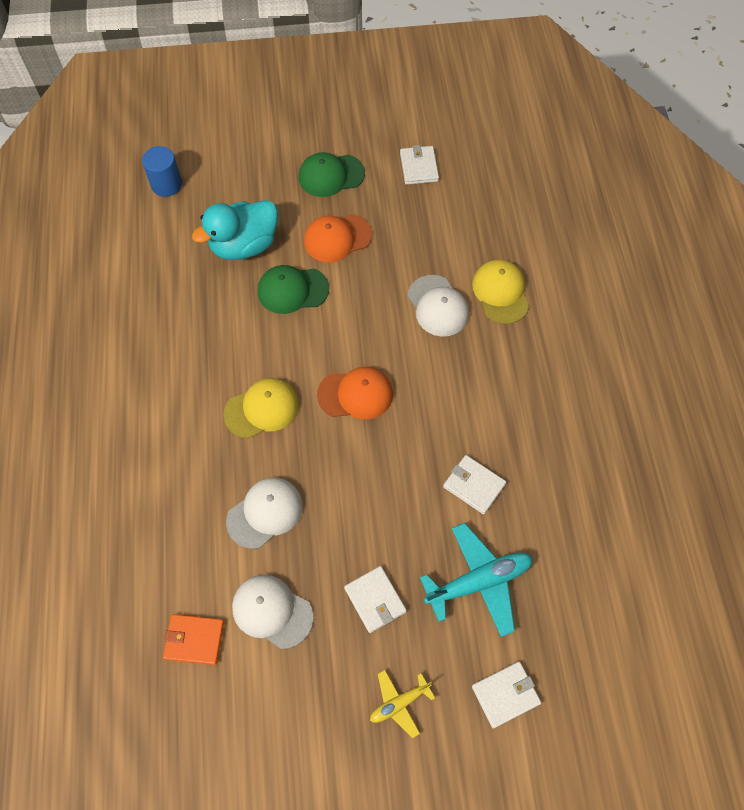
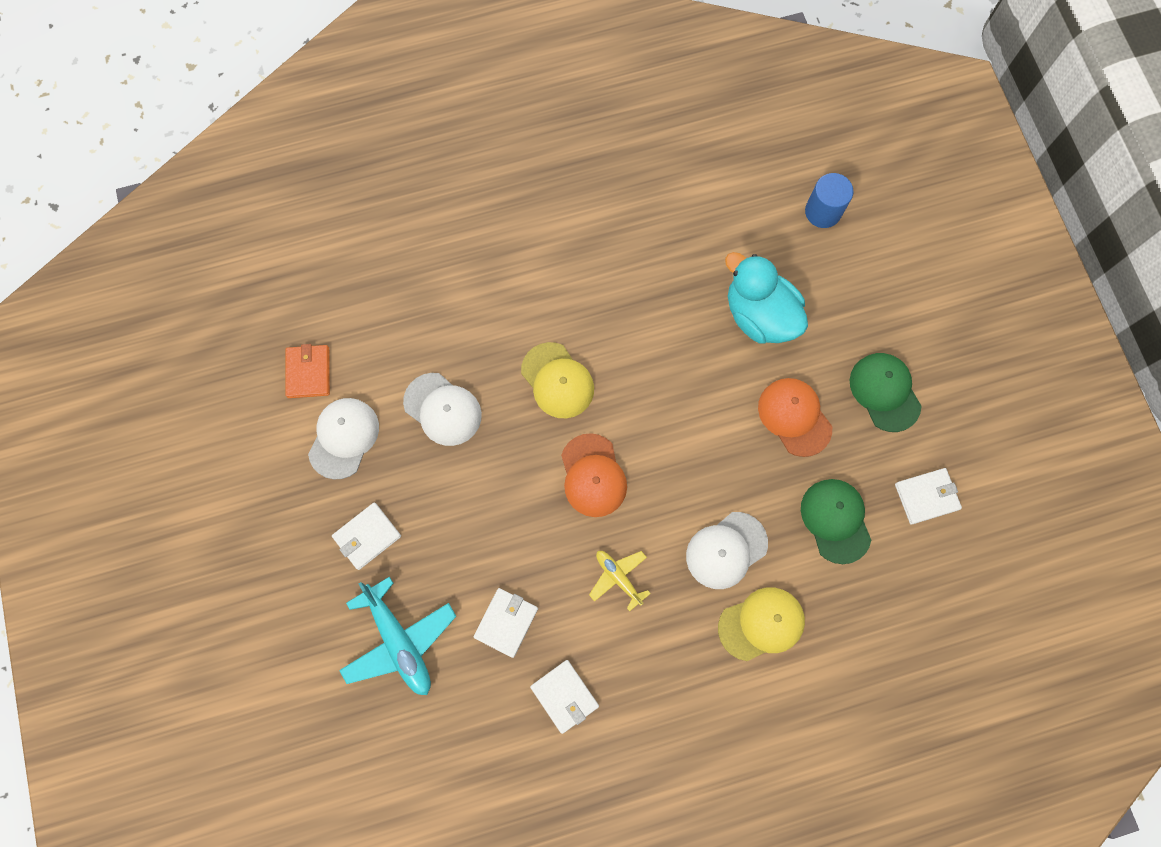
camera: 80 degrees right, 10 degrees up
green cap [258,265,329,314] -> green cap moved to [801,479,871,564]
yellow plane [370,670,435,738] -> yellow plane moved to [589,551,651,611]
white wallet [472,662,541,729] -> white wallet moved to [530,660,599,734]

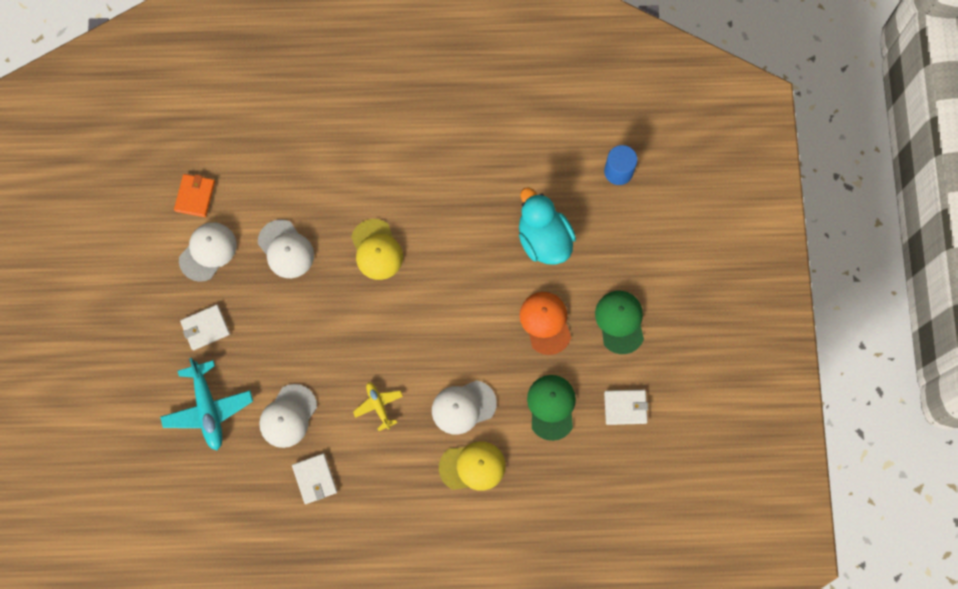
camera: 15 degrees right, 0 degrees up
white wallet [474,588,538,658] -> white cap [259,384,317,448]
orange cap [561,433,627,517] -> none

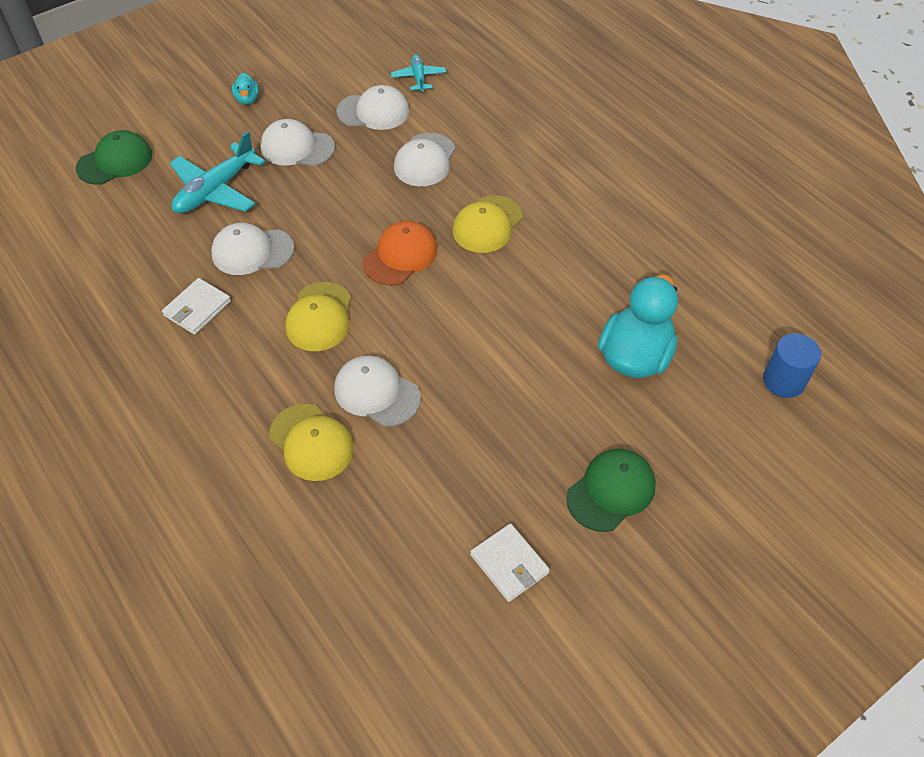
camera: 55 degrees right, 20 degrees down
orange wallet [174,174,215,217] -> turquoise plane [391,54,446,92]
white wallet [180,305,230,350] -> white cap [260,119,335,166]
yellow plane [353,382,403,431] -> yellow cap [285,282,351,351]
orange cap [520,292,571,355] -> orange cap moved to [363,221,437,285]
green cap [527,375,576,441] -> green cap moved to [76,130,152,185]
none -> turquoise duck [232,73,259,105]

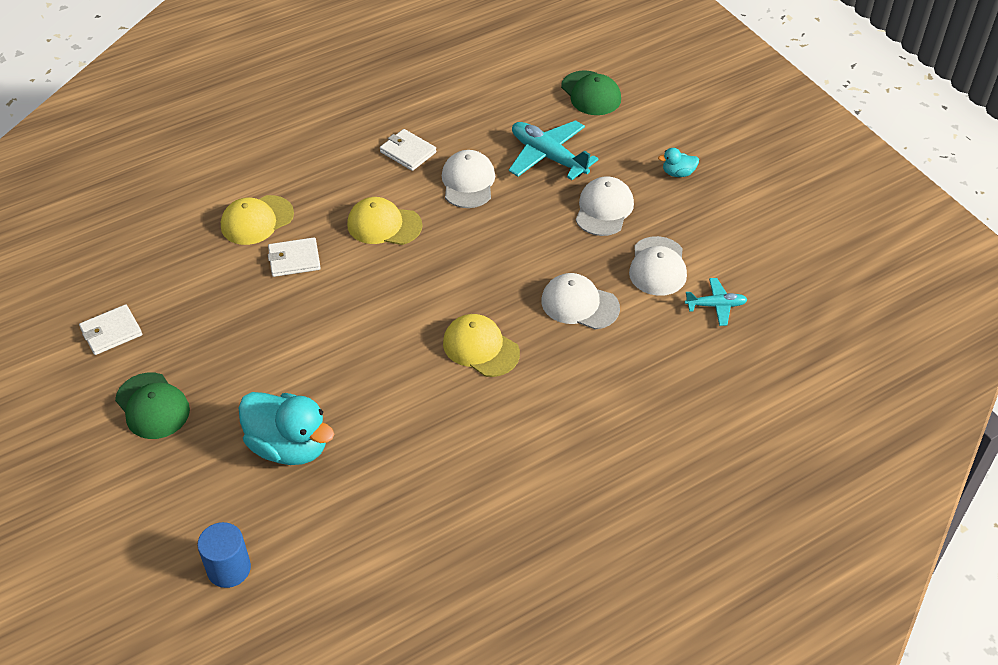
camera: 95 degrees right, 5 degrees down
white cap [334,355,421,427] -> white wallet [268,237,321,277]
orange cap [363,221,437,285] -> none

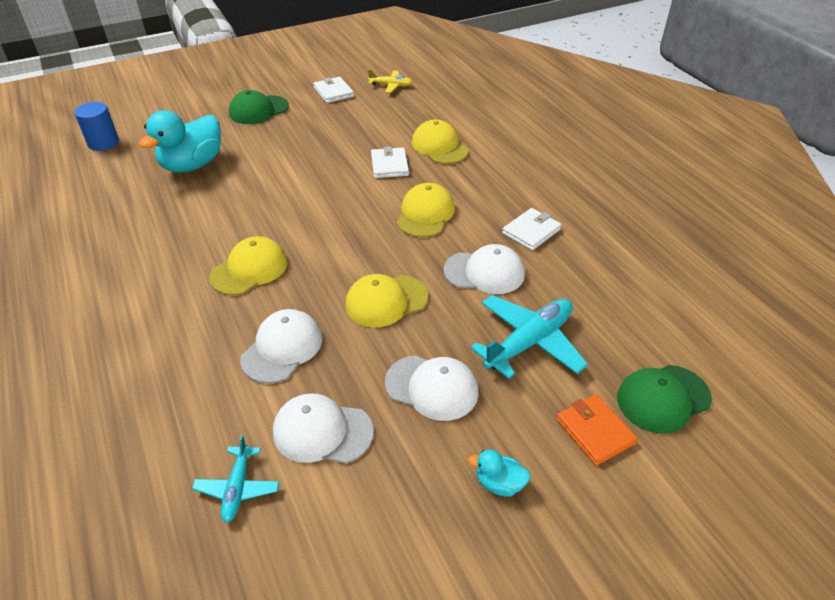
camera: 95 degrees right, 5 degrees down
turquoise duck [658,148,699,177] -> turquoise duck turned 75 degrees counterclockwise [468,449,531,497]
none -> yellow cap [345,274,428,327]
none -> yellow plane [368,69,413,93]
none -> orange wallet [556,394,638,466]

